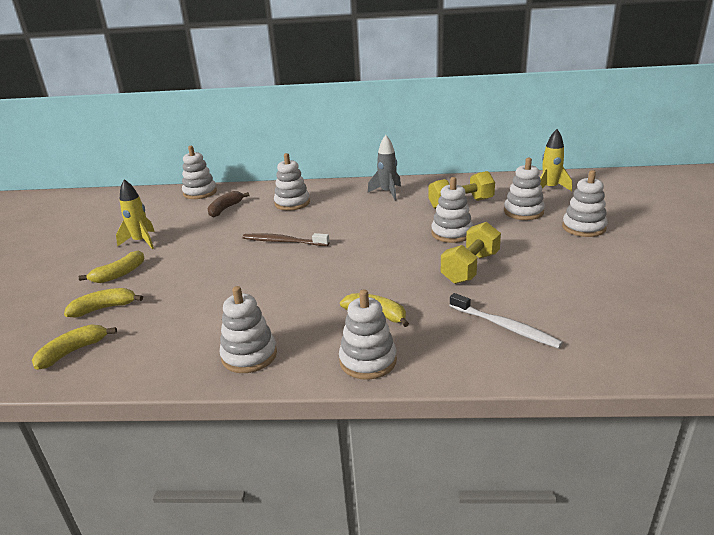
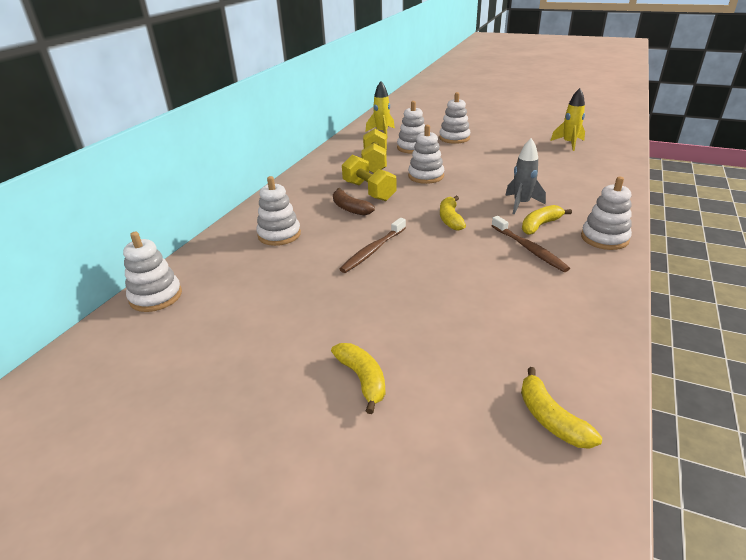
camera: 70 degrees left, 5 degrees up
yellow banana [64,288,143,317] -> yellow banana moved to [440,196,466,231]
yellow rocket [116,179,155,249] -> yellow rocket moved to [551,88,585,151]
brown banana [207,191,249,217] -> brown banana moved to [333,188,375,216]
white stacking toy [219,286,277,373] -> none
grey rocket [368,135,401,201] -> grey rocket moved to [505,138,546,214]
yellow dumbbell [441,222,501,284] -> yellow dumbbell moved to [342,155,396,201]
white toothbrush [449,293,563,349] -> none
none -> brown toothbrush [491,216,570,272]

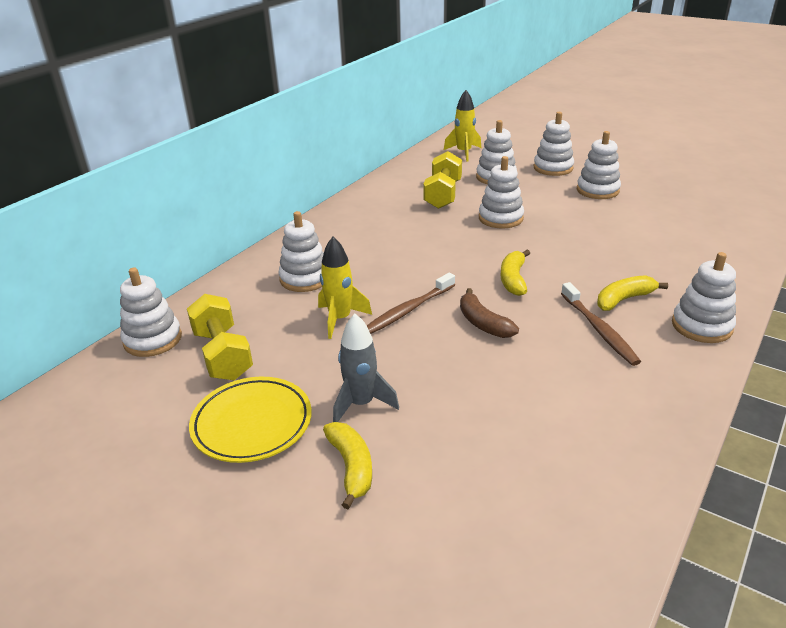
camera: 10 degrees right, 0 degrees up
brown banana [333,188,375,216] -> brown banana moved to [460,288,519,338]
yellow dumbbell [342,155,396,201] -> yellow dumbbell moved to [187,294,253,380]
grey rocket [505,138,546,214] -> grey rocket moved to [333,314,399,422]
yellow banana [521,367,602,449] -> none
yellow rocket [551,88,585,151] -> yellow rocket moved to [318,237,372,339]
none -> yellow plate [189,377,312,463]
none -> white stacking toy [577,131,621,199]

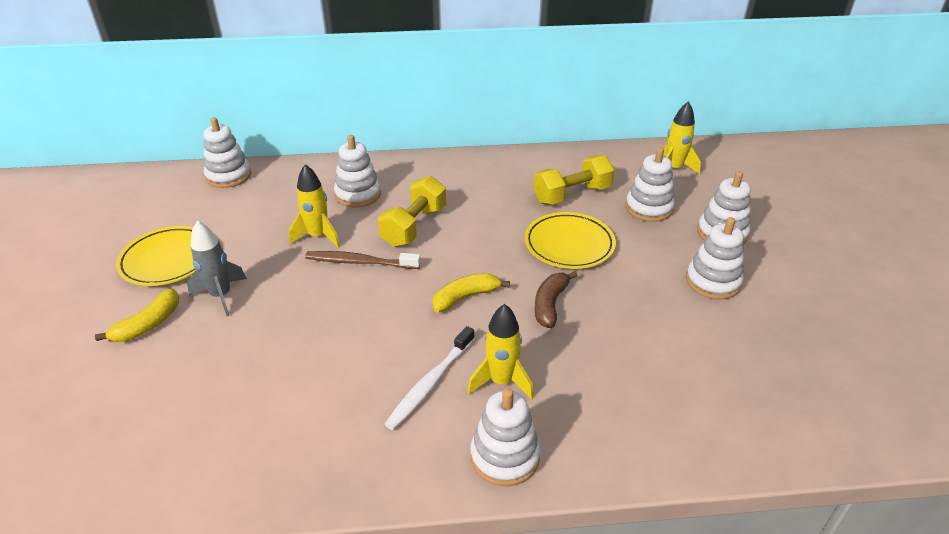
camera: 50 degrees right, 5 degrees up
yellow dumbbell [187,294,253,380] -> yellow dumbbell moved to [378,176,446,247]
brown banana [460,288,519,338] -> brown banana moved to [535,271,578,328]
white stacking toy [479,156,524,229] -> yellow plate [525,212,616,269]
brown toothbrush [561,282,641,366] -> white toothbrush [385,326,475,430]
yellow banana [597,275,668,311] -> yellow rocket [468,304,534,399]

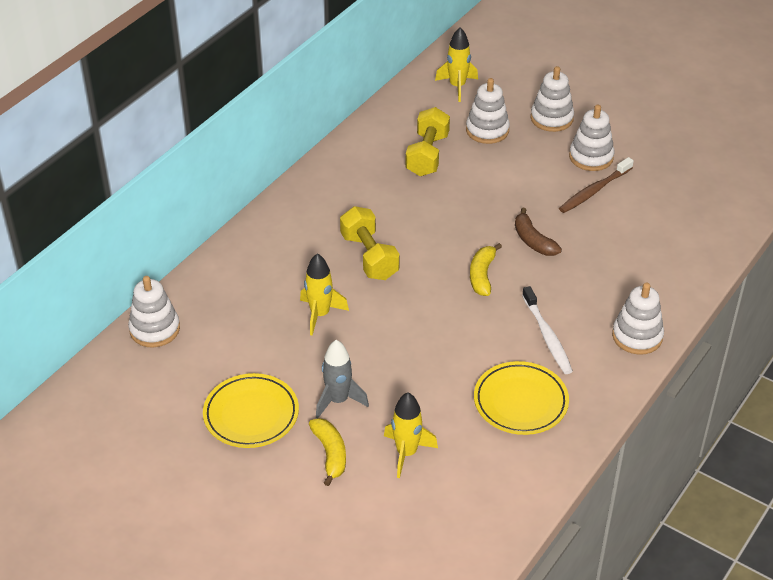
camera: 50 degrees left, 5 degrees up
brown toothbrush [305,251,421,269] -> brown toothbrush moved to [559,157,634,213]
white stacking toy [334,135,381,207] -> none
yellow rocket [468,304,534,399] -> yellow rocket moved to [384,393,438,478]
yellow plate [525,212,616,269] -> yellow plate moved to [474,361,569,435]

